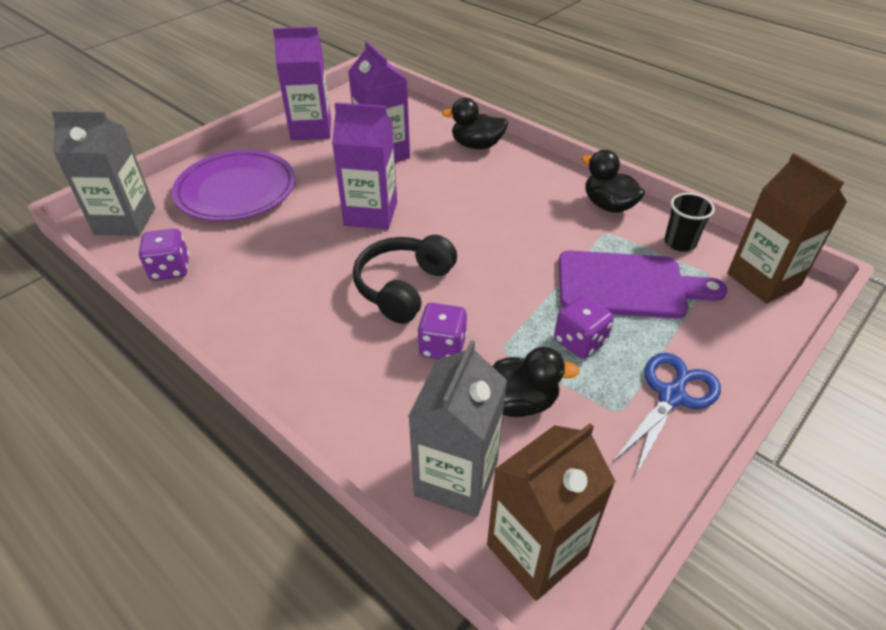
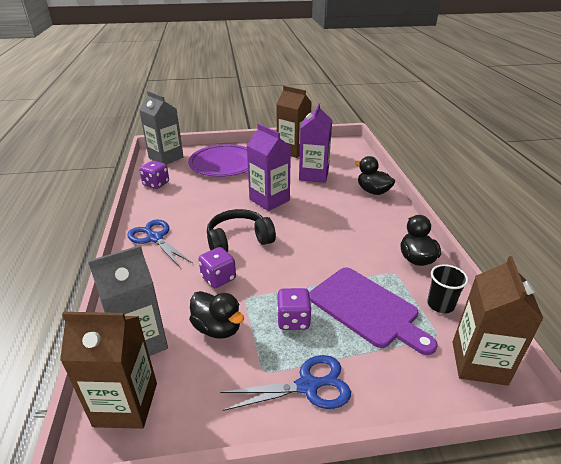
camera: 40 degrees right, 10 degrees down
purple carton [273,27,331,140] -> brown carton [276,86,312,158]
none -> blue scissors [127,220,193,268]

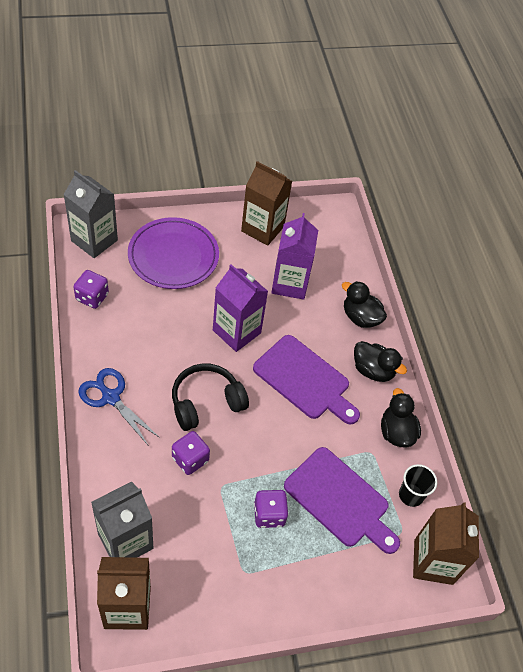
camera: 10 degrees left, 20 degrees up
black duck [189,291,244,339] -> black duck moved to [354,341,407,382]
blue scissors [220,355,351,411] -> none
none -> purple cutting board [253,335,360,425]

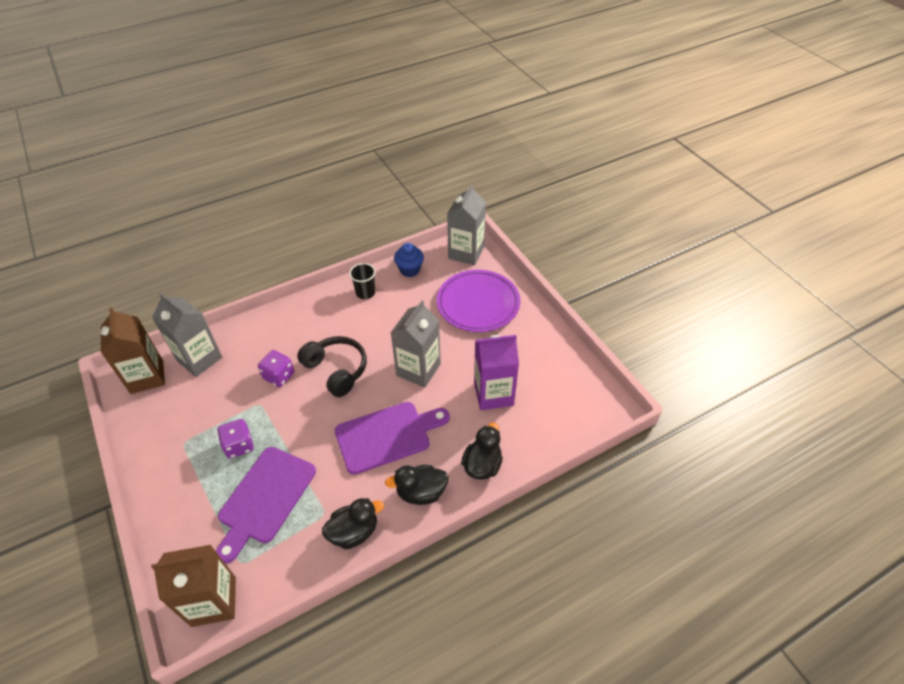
camera: 80 degrees right, 5 degrees down
purple dice [73,270,109,309] -> blue cupcake [394,243,424,277]
blue scissors [78,368,160,445] -> none
purple carton [213,264,268,352] -> grey carton [391,301,441,388]
brown carton [241,161,292,246] -> none
purple cutting board [253,335,360,425] -> purple cutting board turned 135 degrees counterclockwise [335,402,450,475]
black duck [354,341,407,382] -> black duck turned 60 degrees clockwise [385,465,449,505]
black cup [399,464,437,507] -> black cup moved to [349,263,376,299]

